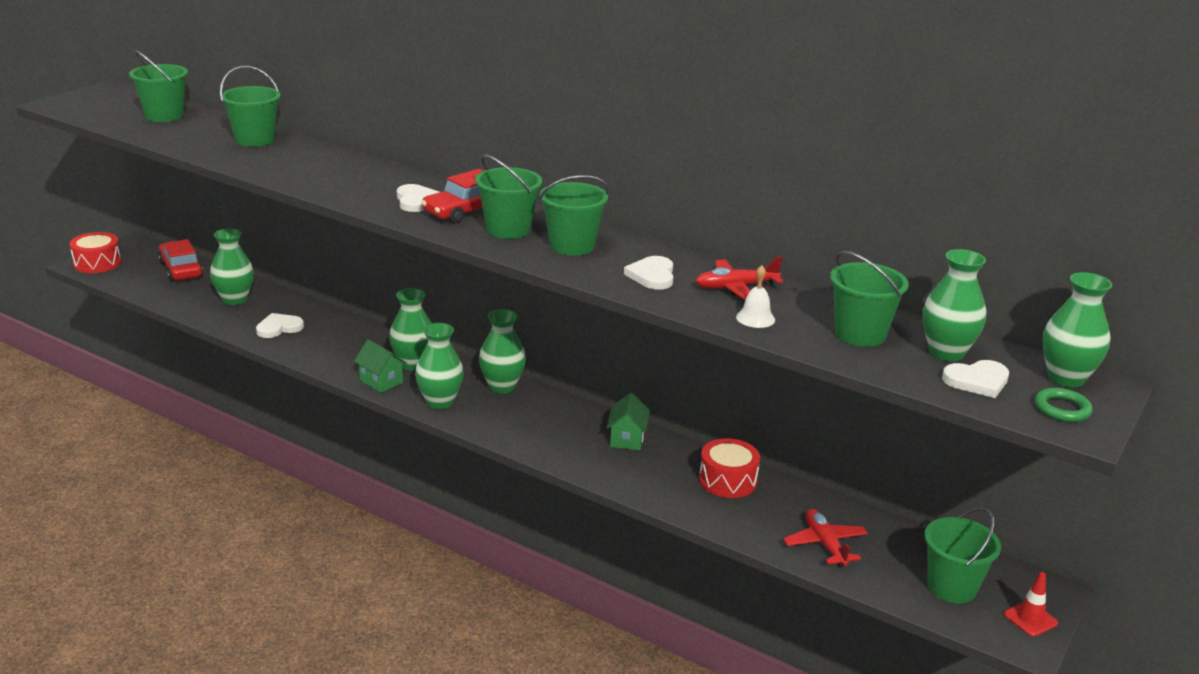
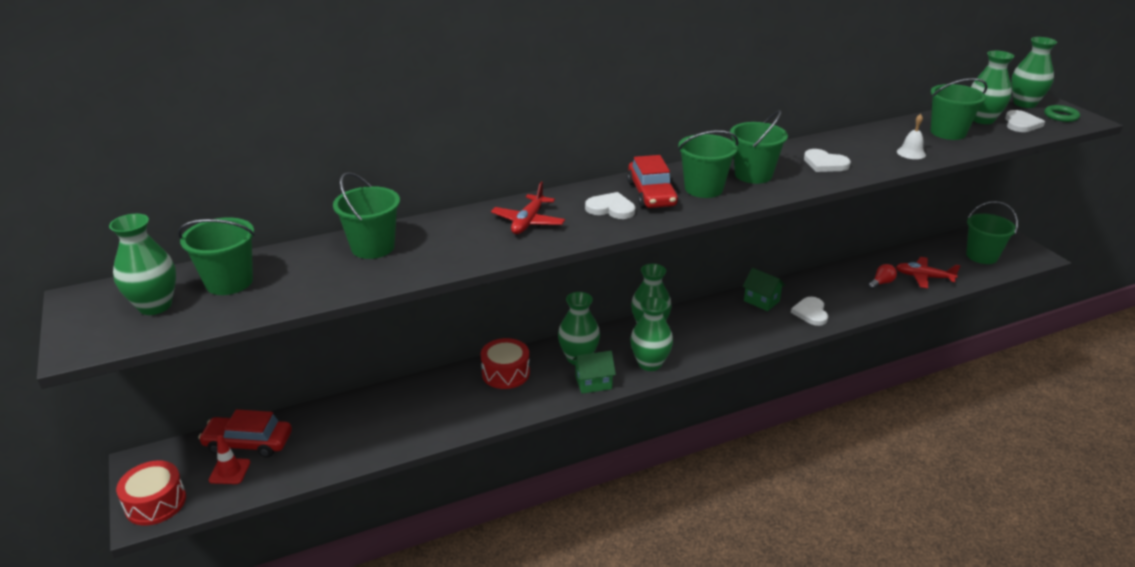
camera: 55 degrees left, 5 degrees up
green vase [210,228,254,305] -> green vase moved to [109,214,176,315]
white heart [256,313,304,338] -> white heart moved to [791,297,828,326]
red plane [696,256,783,300] -> red plane moved to [491,182,565,234]
red drum [699,438,760,498] -> red drum moved to [481,338,530,389]
red traffic cone [1004,572,1058,637] -> red traffic cone moved to [209,435,250,484]
none -> red light bulb [868,264,897,289]

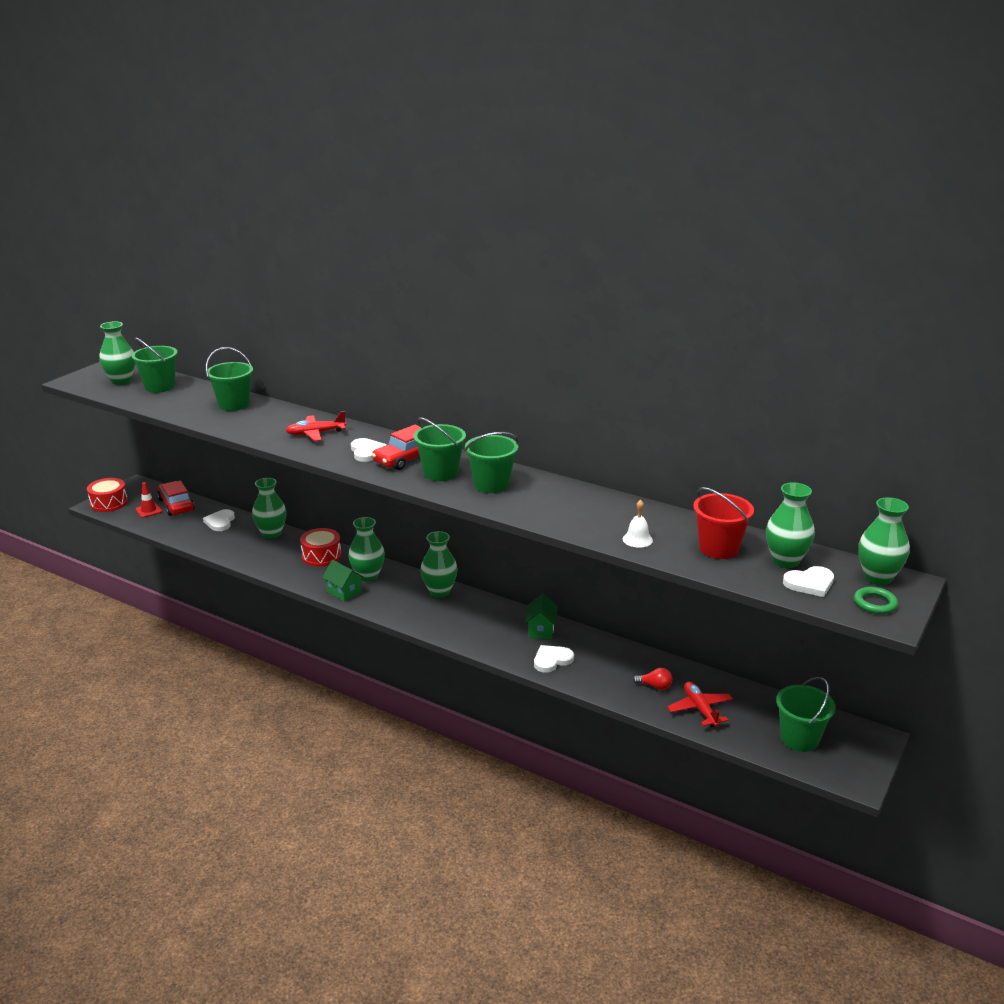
camera: 55 degrees right, 5 degrees down
green vase [630,297,673,371] -> green vase moved to [252,478,287,539]
white heart [804,149,851,172] -> white heart moved to [203,509,235,531]
green bucket [931,78,988,140] -> red bucket [693,487,754,559]

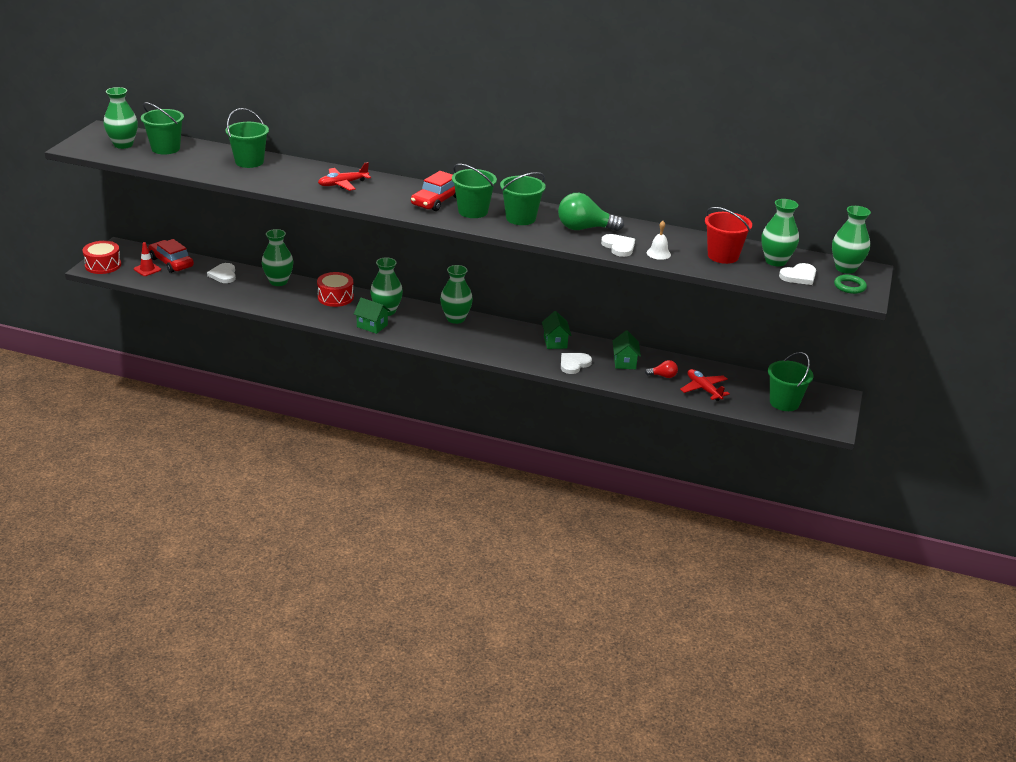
camera: 15 degrees left, 5 degrees up
white heart [351,438,386,462] -> white heart moved to [601,234,635,257]
none -> green light bulb [558,193,624,231]
none -> green house [612,330,641,369]

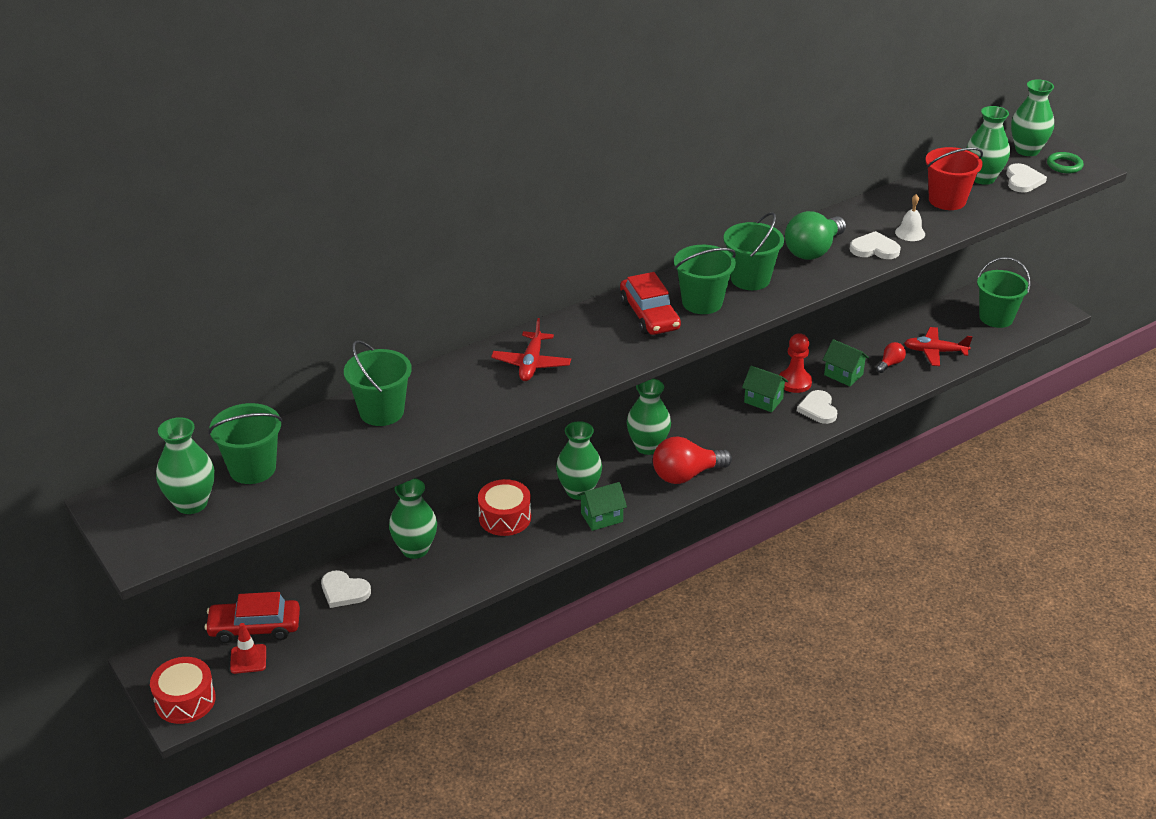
camera: 50 degrees left, 5 degrees up
none -> red light bulb [653,437,732,484]
none -> red pawn [779,333,812,393]

